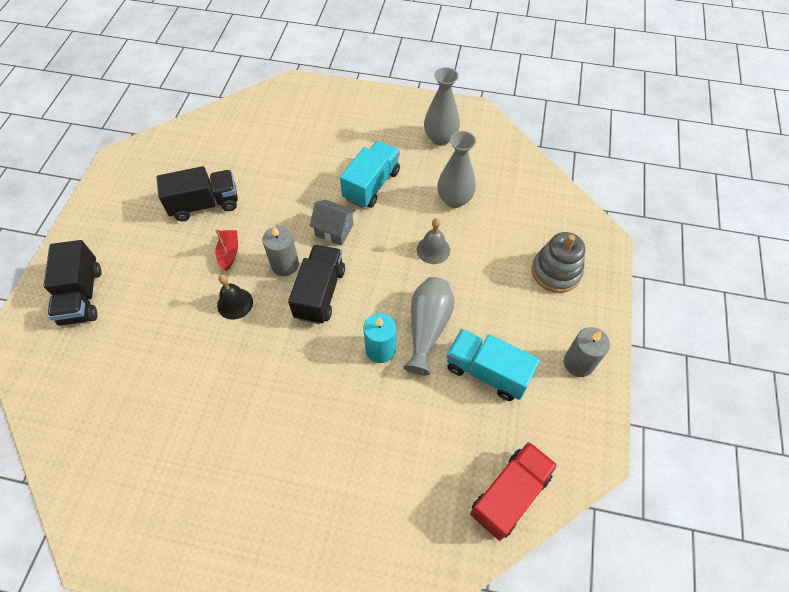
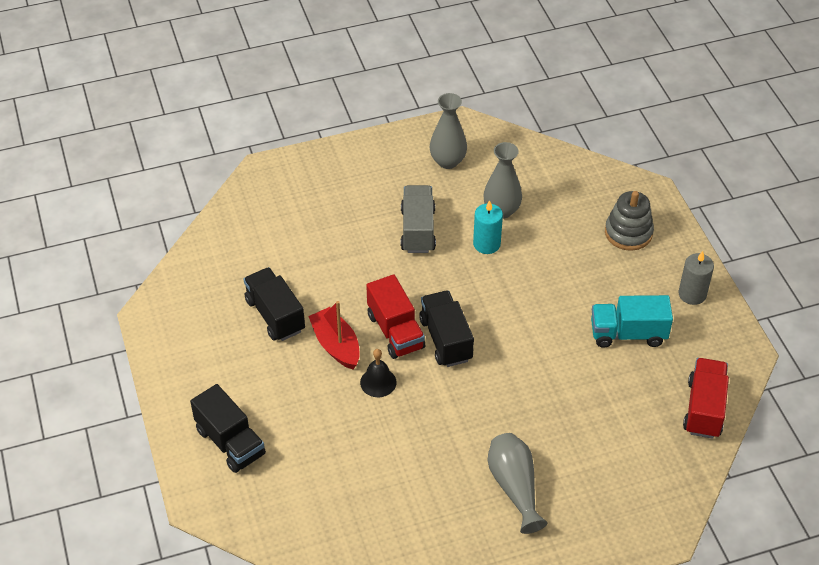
camera: 30 degrees left, 10 degrees down
black truck [157,166,238,221] -> black truck turned 75 degrees counterclockwise [243,267,305,341]
red boat [215,229,238,271] -> red boat [308,301,360,369], size x1.58
grey candle [262,225,299,276] -> red truck [366,274,425,359]
grey house [309,200,356,245] -> none
turquoise truck [340,141,400,208] -> grey truck [401,185,436,253]
turquoise candle [363,313,396,363] -> turquoise candle moved to [473,200,503,254]
grey vase [403,277,455,375] -> grey vase moved to [487,433,547,534]
grey bell [417,218,450,264] -> none

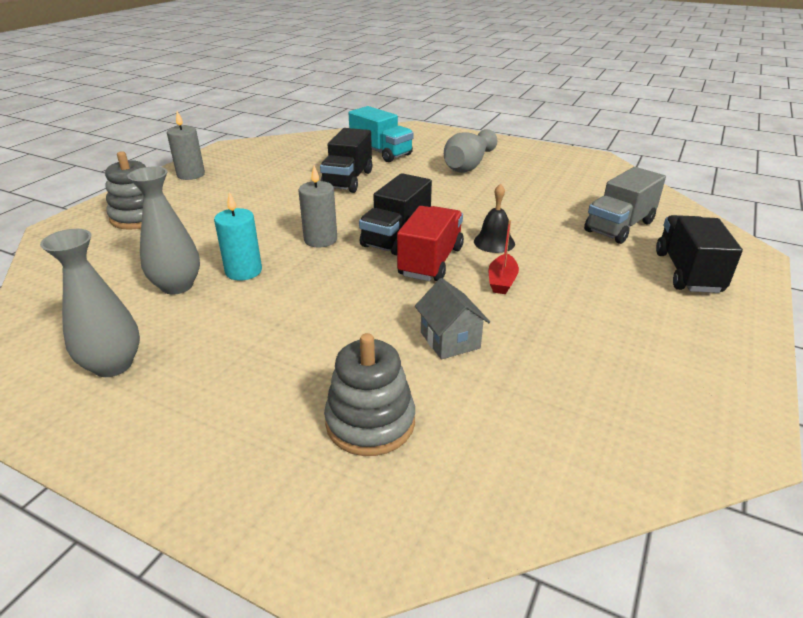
camera: 135 degrees left, 15 degrees down
black truck [243,267,305,341] -> black truck moved to [320,128,372,193]
red boat [308,301,360,369] -> red boat [488,220,519,294], size x0.63
grey truck [401,185,436,253] -> grey truck moved to [584,167,666,244]
turquoise truck [591,295,673,348] -> turquoise truck moved to [349,106,414,162]
red truck [683,358,729,439] -> none
none -> grey candle [298,165,337,247]
none -> grey stacking toy [324,333,415,456]
none -> grey house [415,278,490,360]

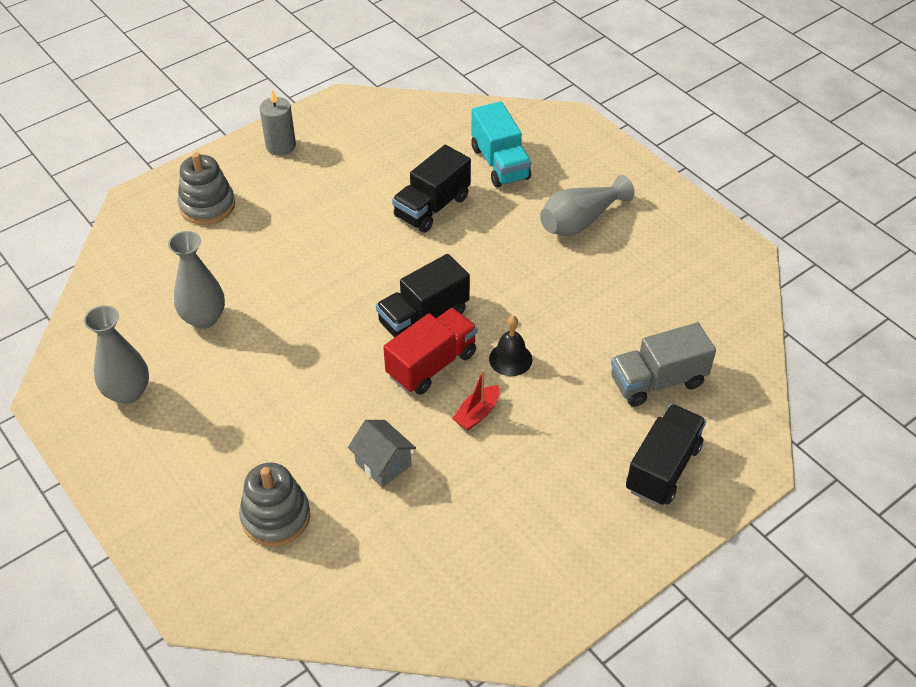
camera: 25 degrees right, 15 degrees up
turquoise candle [214,192,262,281] -> none
grey candle [298,165,337,247] -> none
grey house [415,278,490,360] -> grey house turned 45 degrees counterclockwise [348,420,416,488]

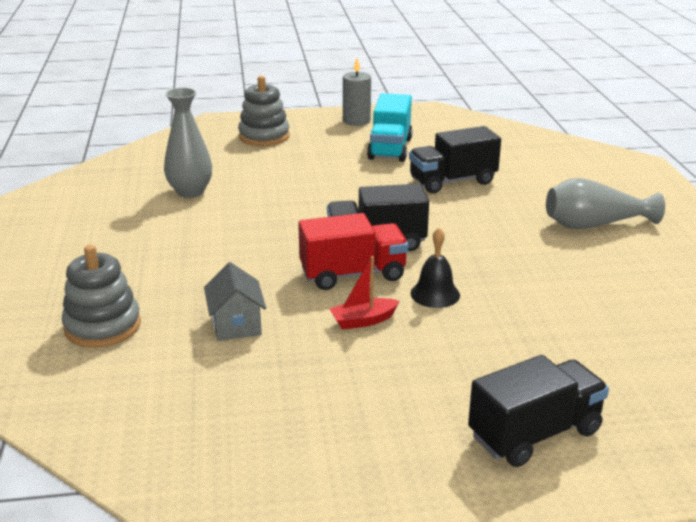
camera: 30 degrees right, 20 degrees down
grey vase [84,305,149,404] -> none
turquoise truck [471,101,531,187] -> turquoise truck moved to [367,93,413,162]
grey truck [611,322,716,407] -> none

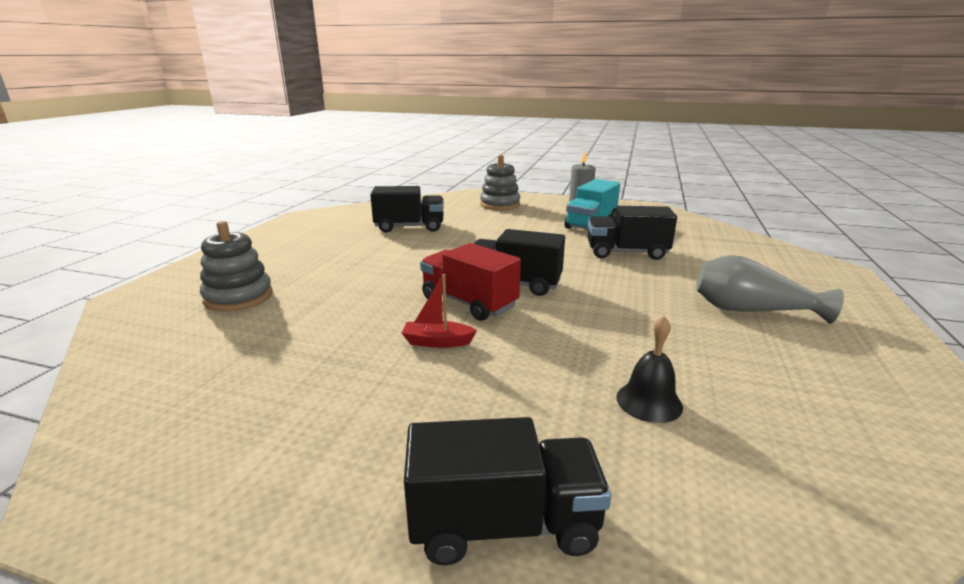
camera: 25 degrees right, 5 degrees down
grey vase [164,88,212,198] -> black truck [370,186,444,232]
grey house [204,262,266,341] -> none
red truck [298,213,409,290] -> red truck turned 150 degrees counterclockwise [420,243,521,321]
black bell [410,228,460,308] -> black bell moved to [616,316,683,423]

